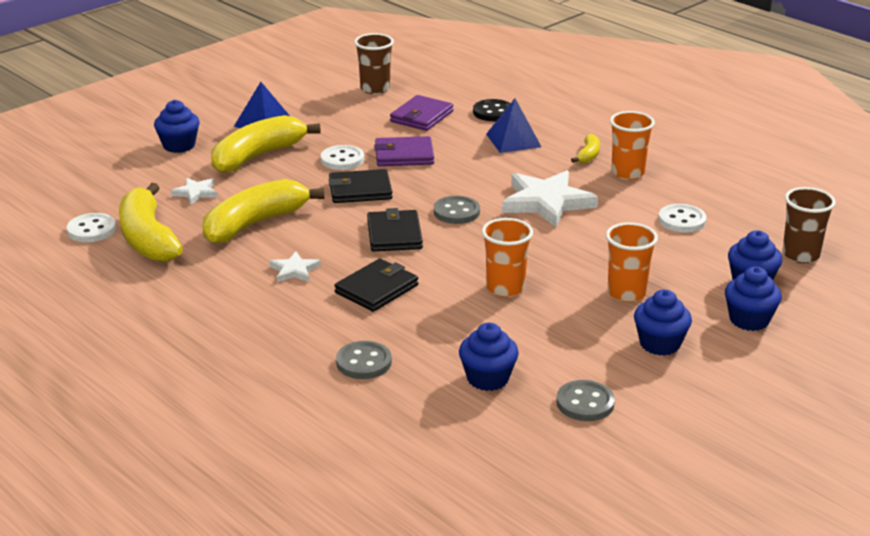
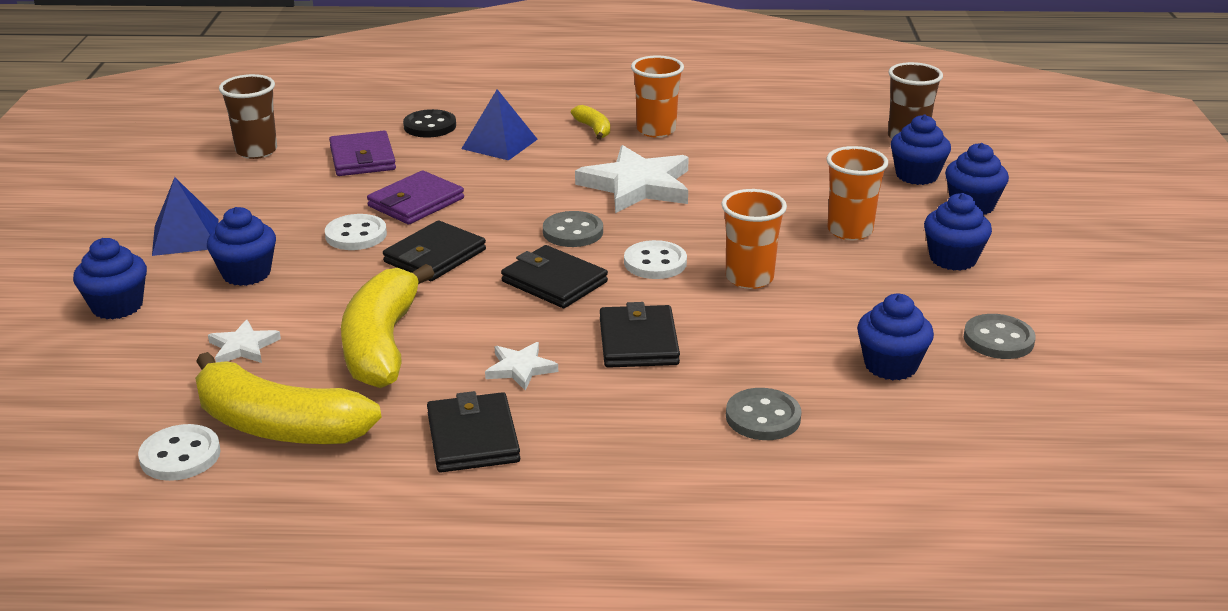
camera: 45 degrees left, 0 degrees up
yellow banana [211,115,321,173] -> blue cupcake [207,207,276,286]
white button [658,204,706,233] -> white button moved to [624,240,687,279]
none -> black wallet [427,391,520,472]

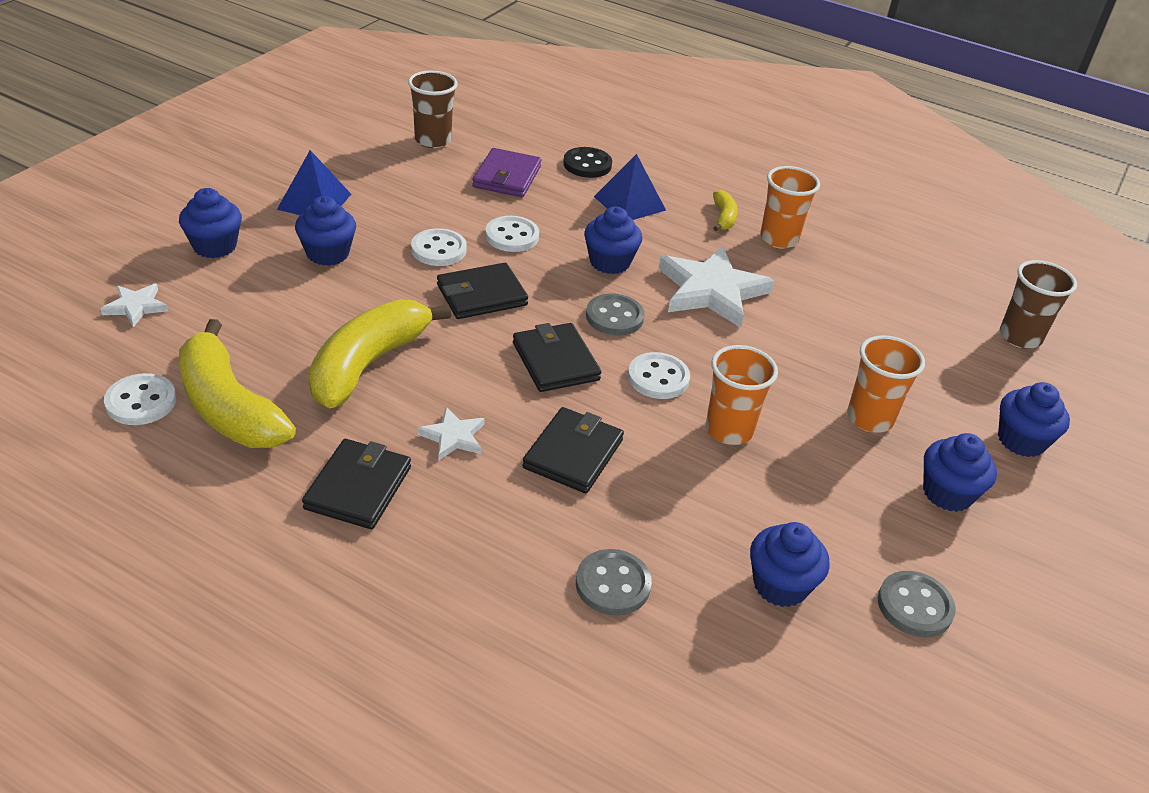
camera: 25 degrees right, 10 degrees up
white star [208,319,281,363] -> white star moved to [100,284,168,327]
purple wallet [367,170,464,224] -> white button [485,216,539,252]
blue cupcake [891,115,951,185] -> blue cupcake moved to [584,207,642,274]

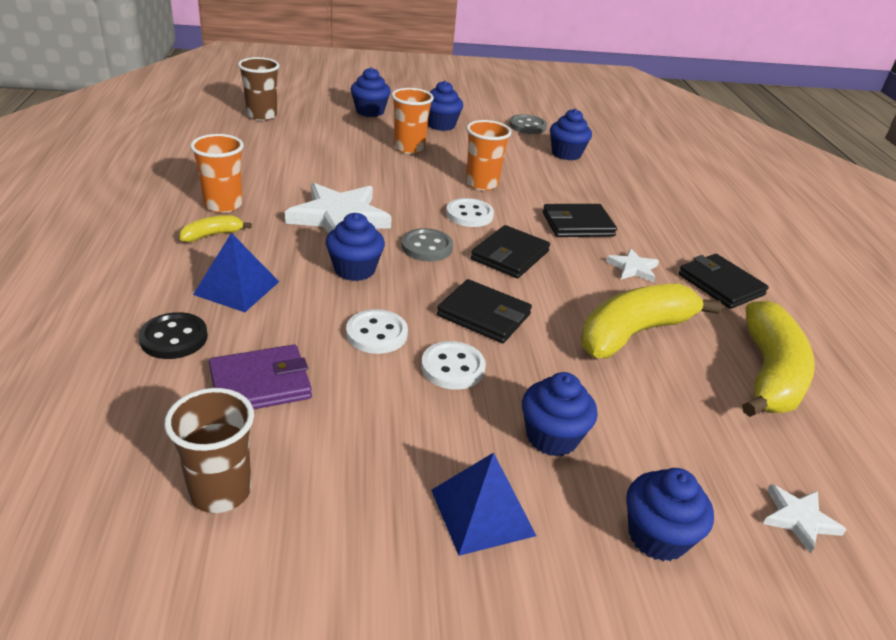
camera: 125 degrees left, 5 degrees down
white button [104,373,176,425] -> none
black wallet [302,439,411,529] -> black wallet turned 75 degrees clockwise [678,254,769,309]
yellow banana [308,299,451,408] -> yellow banana turned 150 degrees clockwise [581,283,722,358]
grey button [576,549,652,616] -> none

